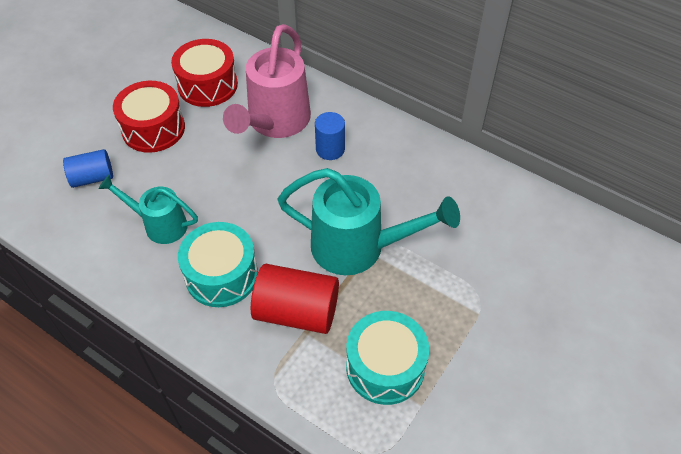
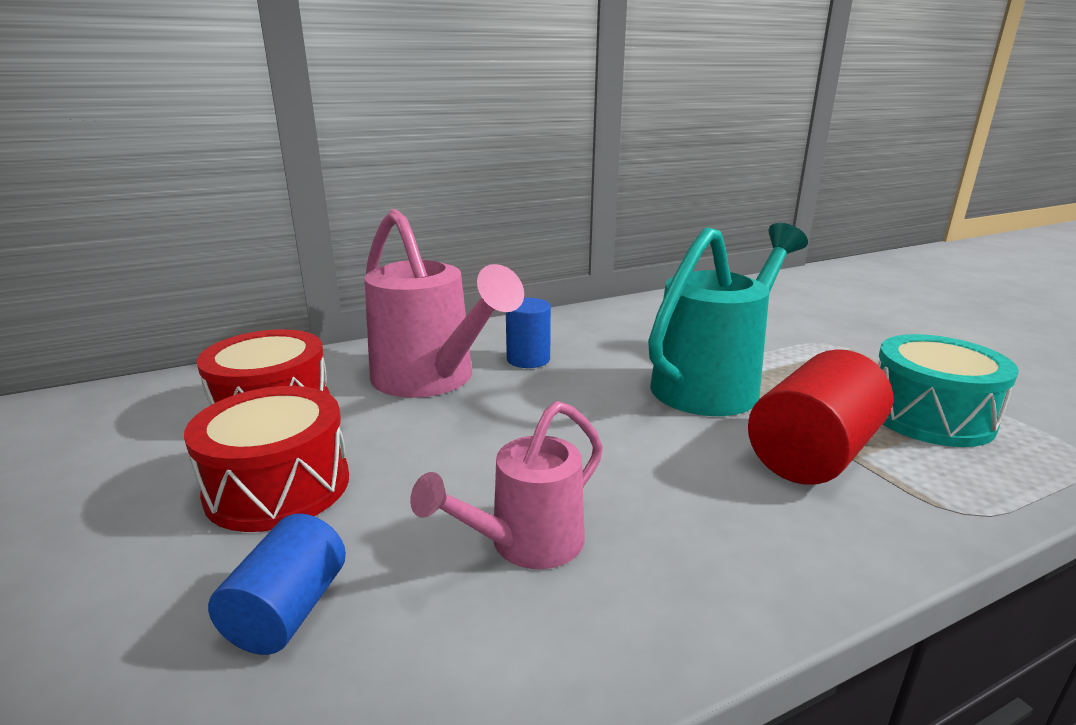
camera: 60 degrees left, 30 degrees down
turquoise watering can [98,175,198,244] -> pink watering can [410,401,603,569]
turquoise drum [178,222,258,307] -> none

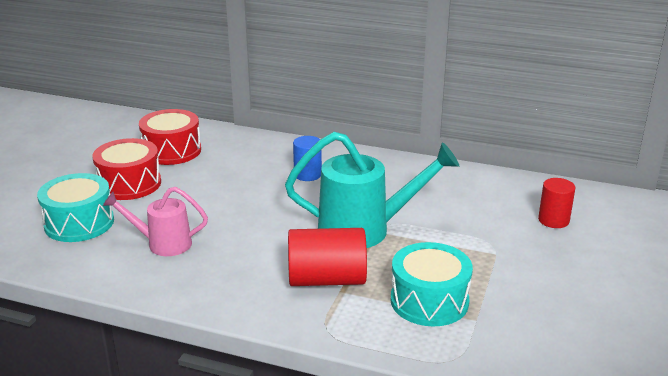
camera: 45 degrees right, 5 degrees up
blue cylinder [208,514,346,655] -> turquoise drum [37,173,114,242]
pink watering can [364,209,524,398] -> none
none -> red cylinder [538,178,575,228]

